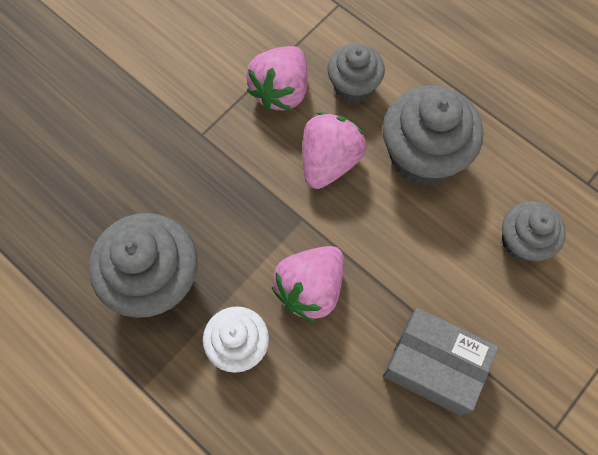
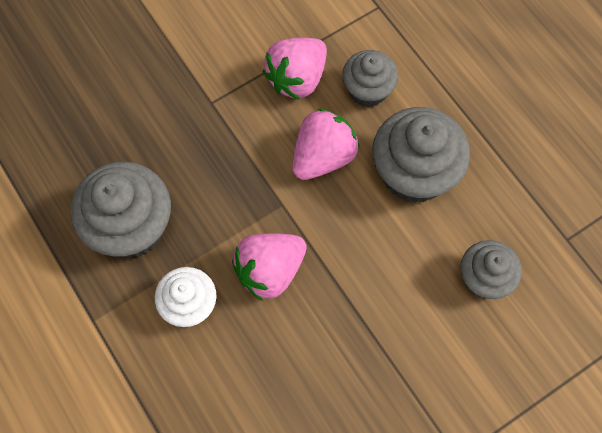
camera: 15 degrees right, 0 degrees up
grey box [383,308,499,416] -> none

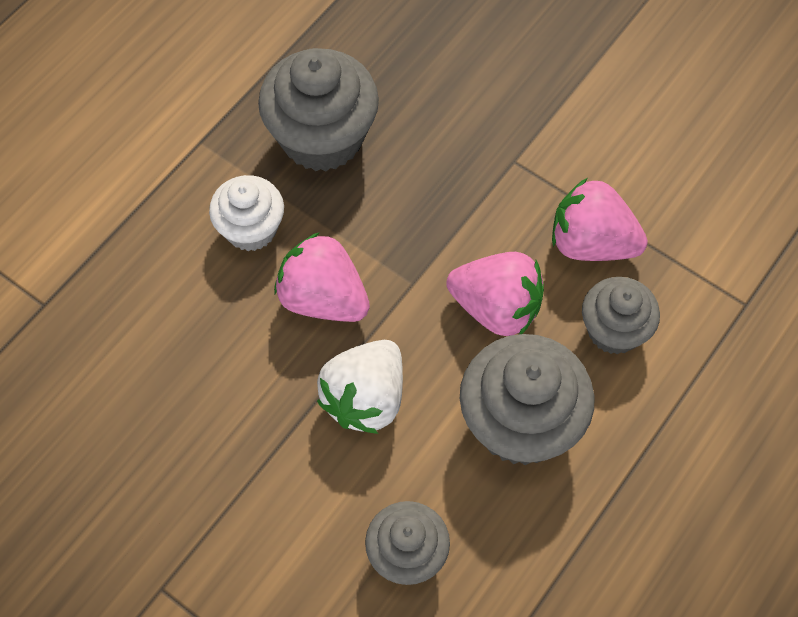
camera: 70 degrees right, 5 degrees down
none -> white strawberry [317,340,403,434]

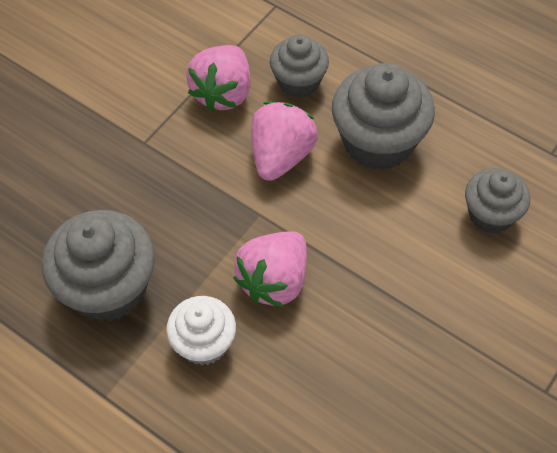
camera: 90 degrees left, 5 degrees down
white strawberry [317,340,403,434] -> none

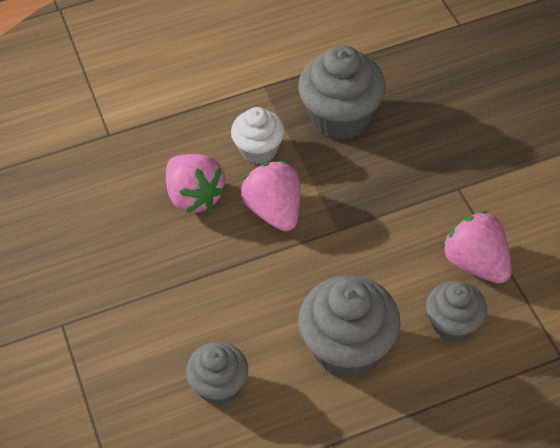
camera: 125 degrees right, 5 degrees down
pink strawberry [251,102,318,181] -> pink strawberry moved to [166,154,227,213]

